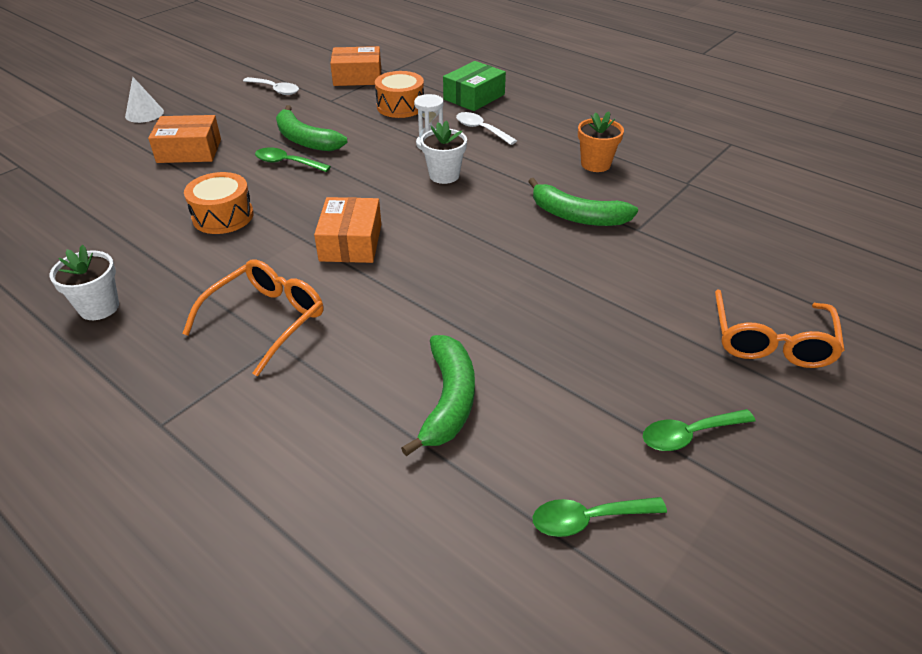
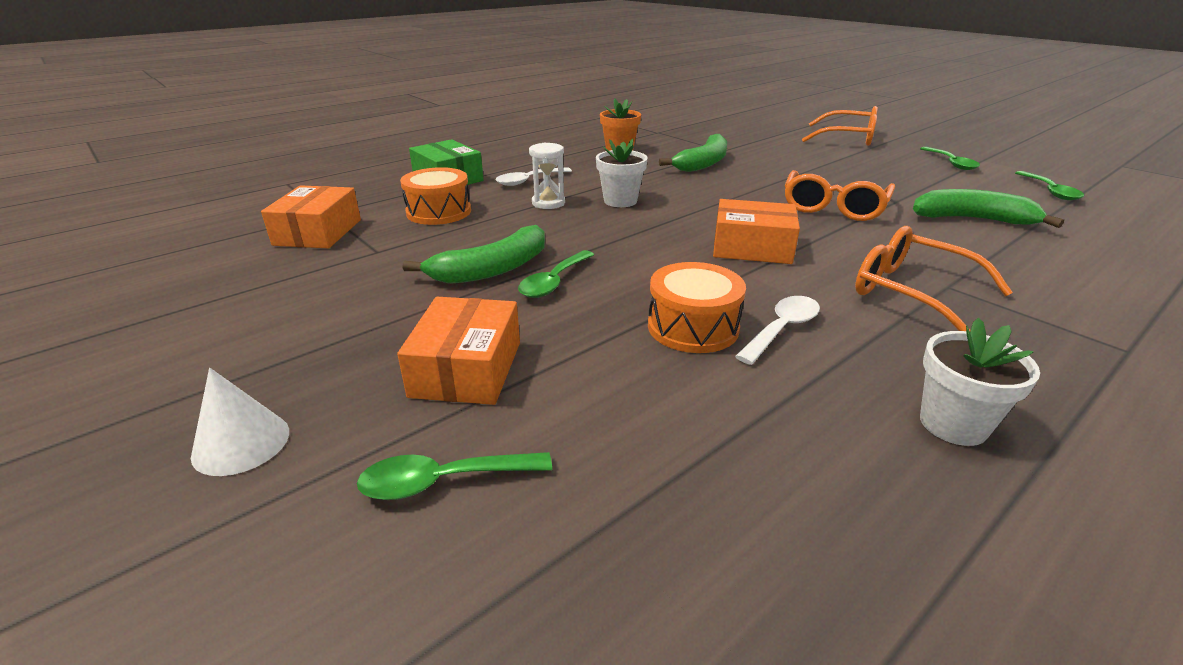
camera: 80 degrees left, 10 degrees down
white spoon [243,77,299,95] -> white spoon moved to [735,296,820,365]
none -> green spoon [357,452,552,500]
none -> orange glasses [785,170,895,221]

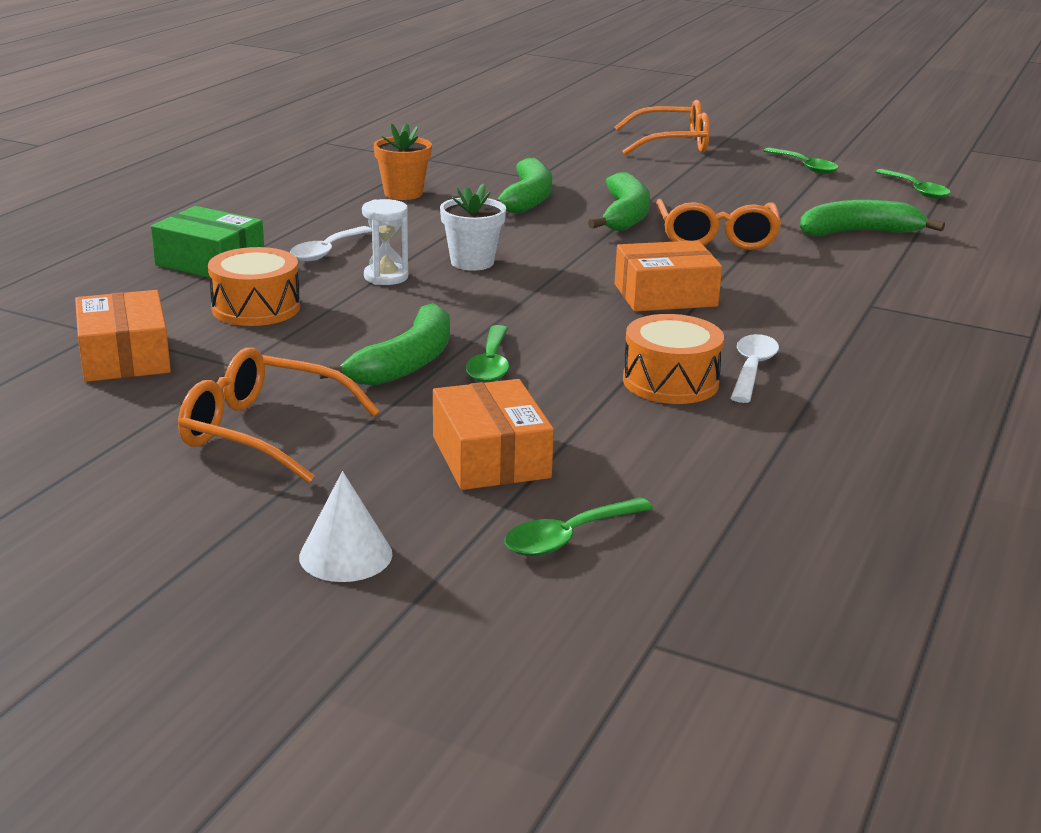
camera: 25 degrees left, 5 degrees down
orange glasses [855,226,1013,331] -> orange glasses moved to [178,347,380,483]
white flower pot [920,318,1040,446] -> none
none -> green banana [588,172,650,231]

